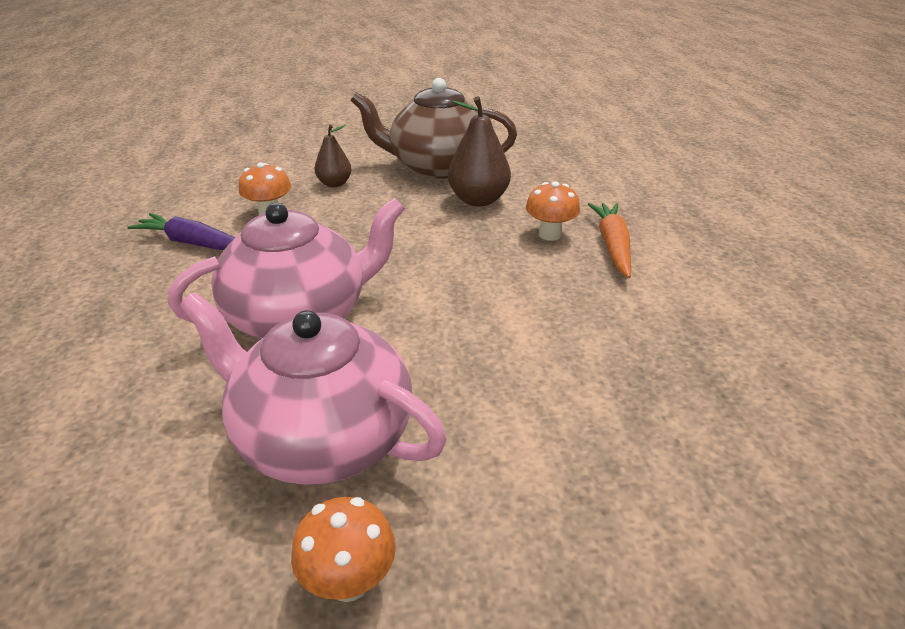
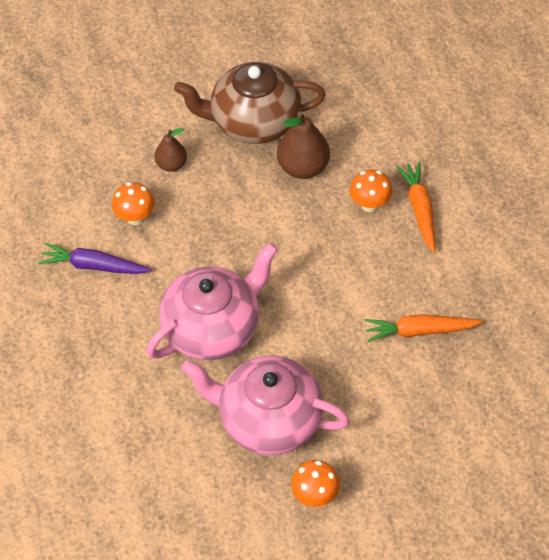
camera: 10 degrees left, 20 degrees up
none -> orange carrot [364,314,483,342]

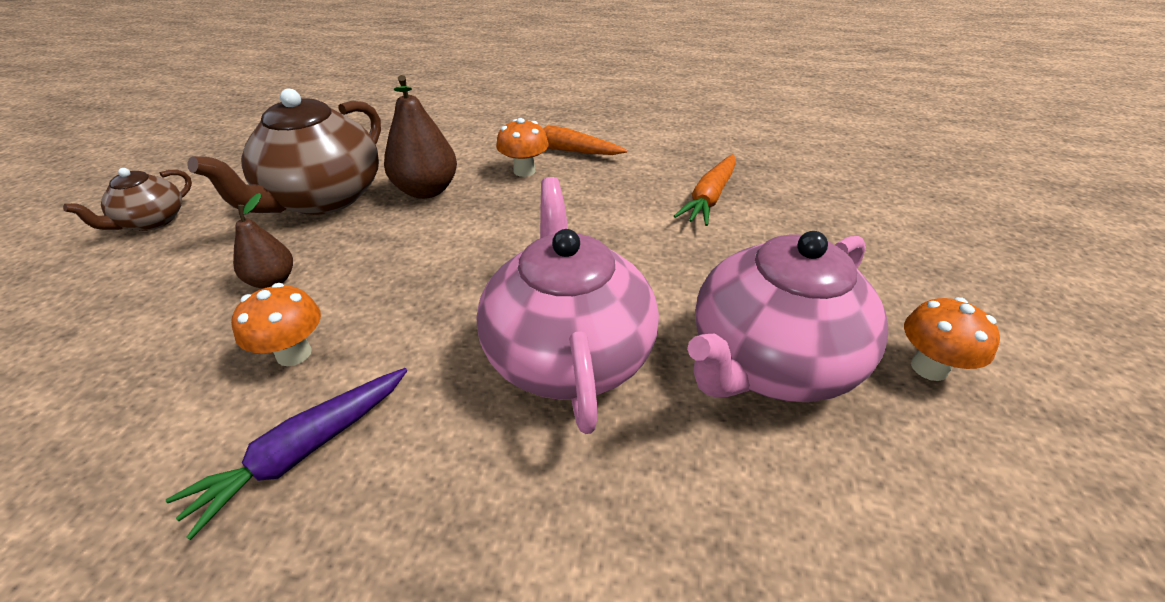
camera: 60 degrees left, 15 degrees down
none -> brown teapot [63,168,192,231]

